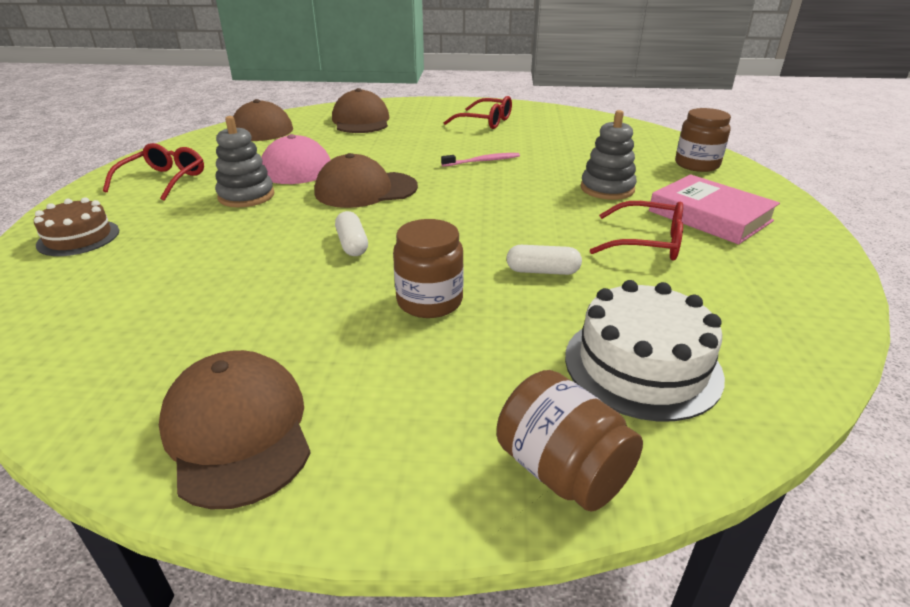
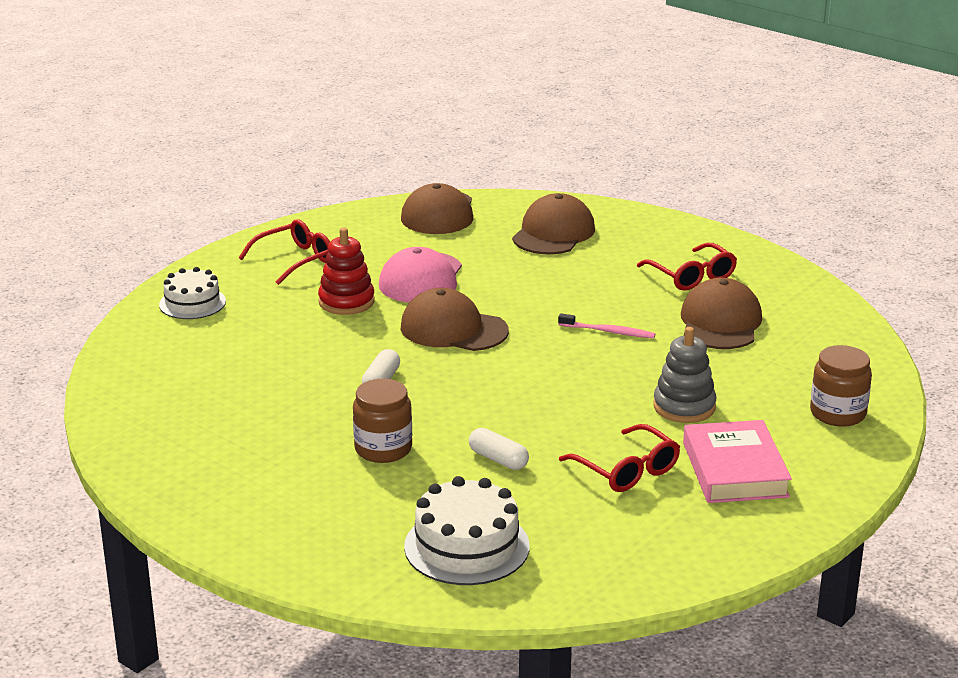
camera: 35 degrees right, 5 degrees down
brown cake [34,197,119,256] -> white cake [159,267,226,319]
brown cap [159,350,311,509] -> brown cap moved to [681,278,762,349]
grey stacking toy [215,116,274,207] -> red stacking toy [318,228,375,315]
brown jar [497,370,643,512] -> none

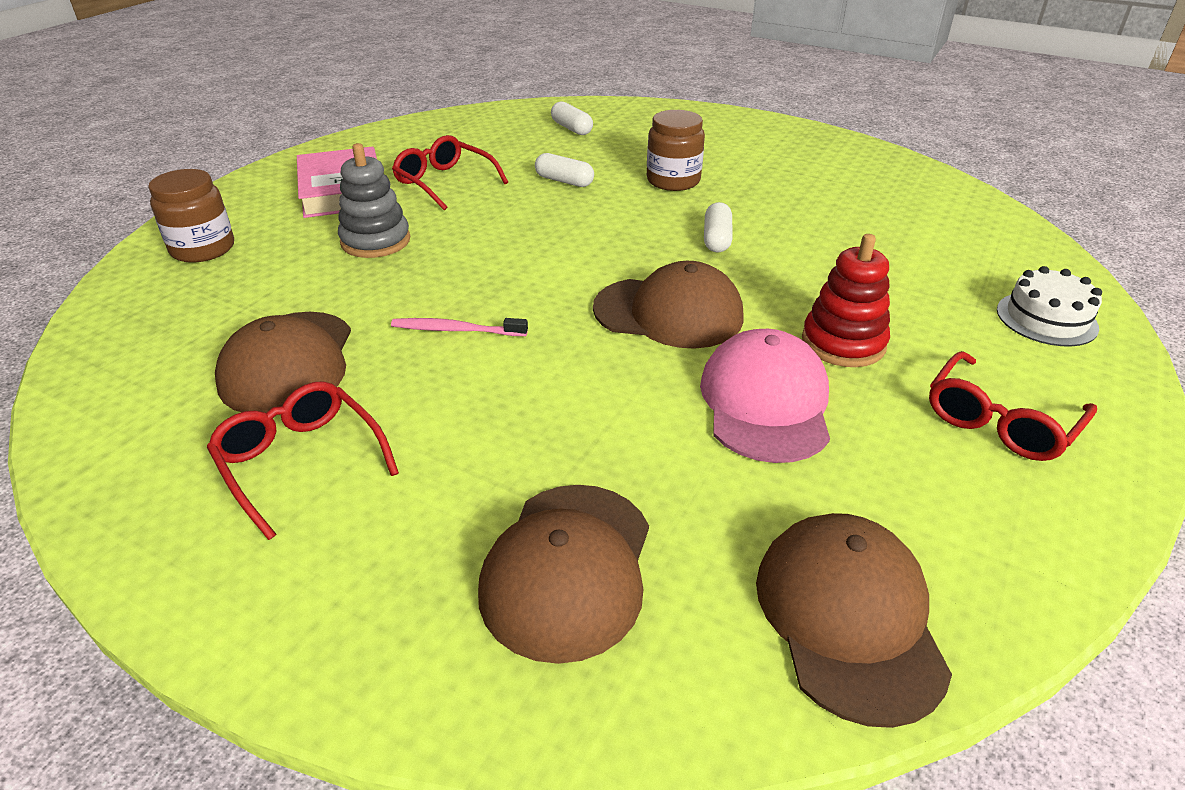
camera: 170 degrees right, 10 degrees up
white cake [404,476,529,585] -> white capsule [551,101,593,135]

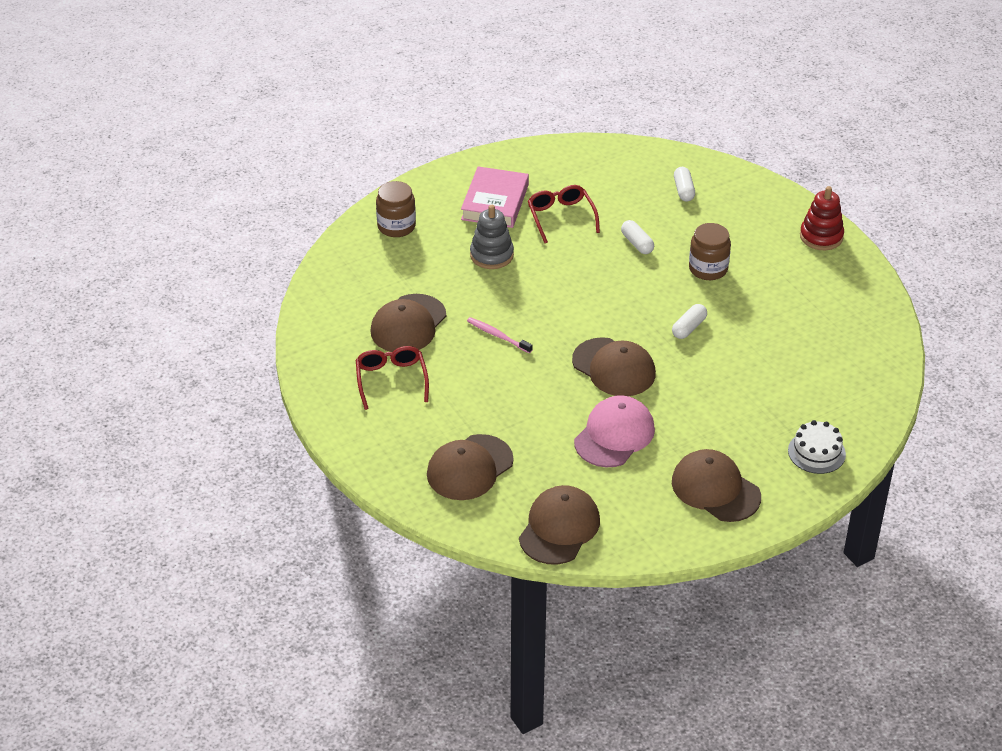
camera: 30 degrees right, 5 degrees up
red stacking toy [802,234,890,367] -> red stacking toy moved to [800,186,844,250]
red glasses [929,351,1097,461] -> brown cap [672,449,761,522]

